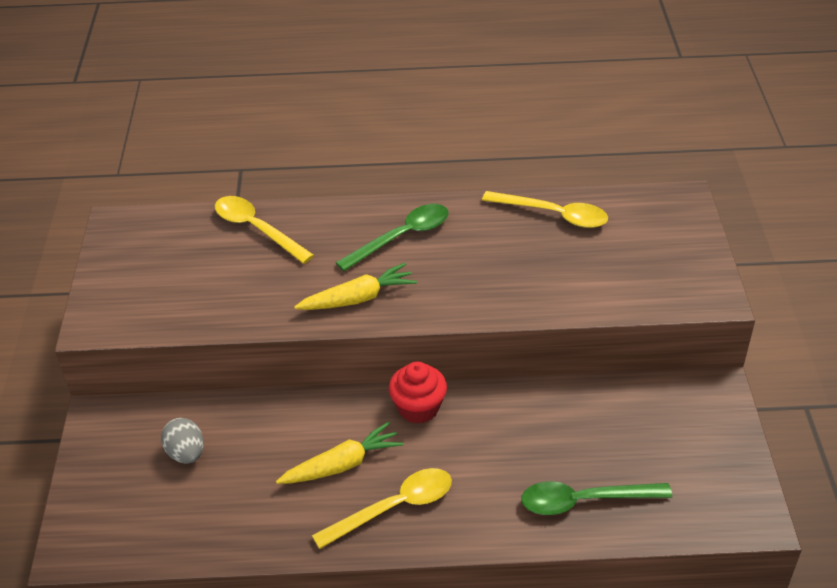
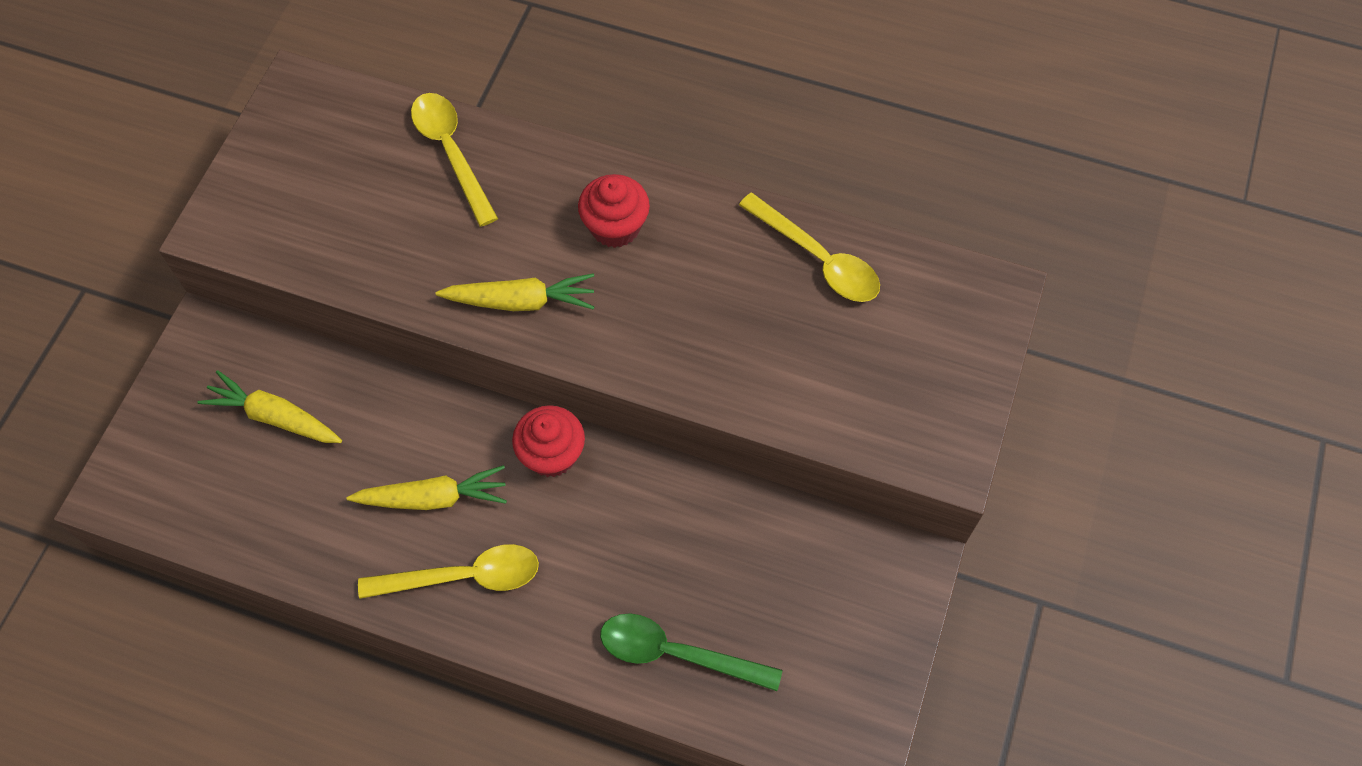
camera: 20 degrees right, 20 degrees up
grey egg [161,418,204,464] -> yellow carrot [197,370,342,443]
green spoon [335,204,449,271] -> red cupcake [578,174,650,248]

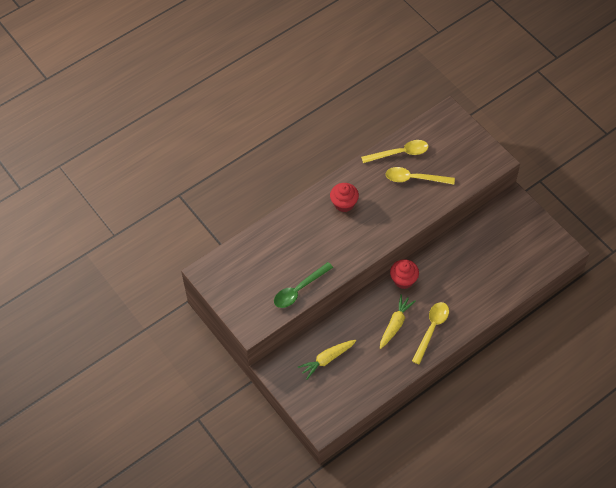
camera: 55 degrees left, 5 degrees down
yellow spoon [411,93,498,227] -> yellow spoon moved to [386,167,455,185]
yellow carrot [436,273,594,311] -> none
green spoon [600,613,782,691] -> green spoon moved to [274,262,333,308]

